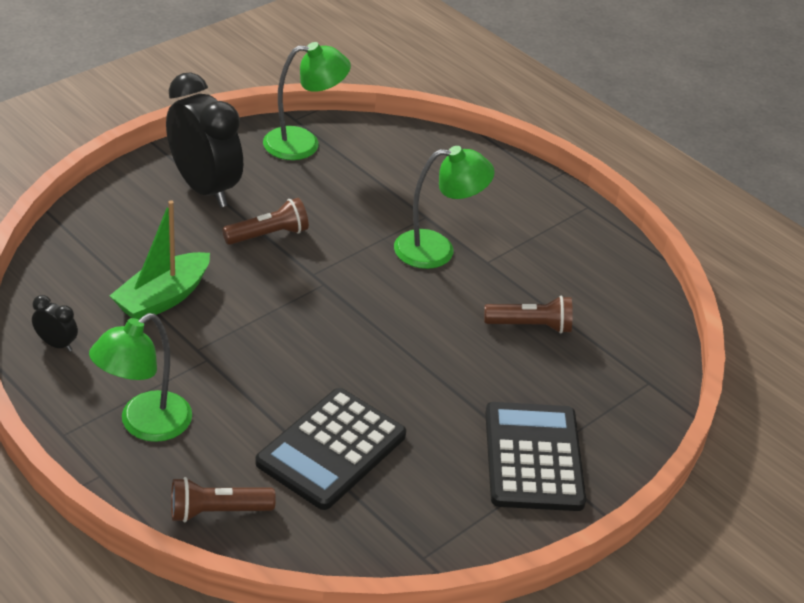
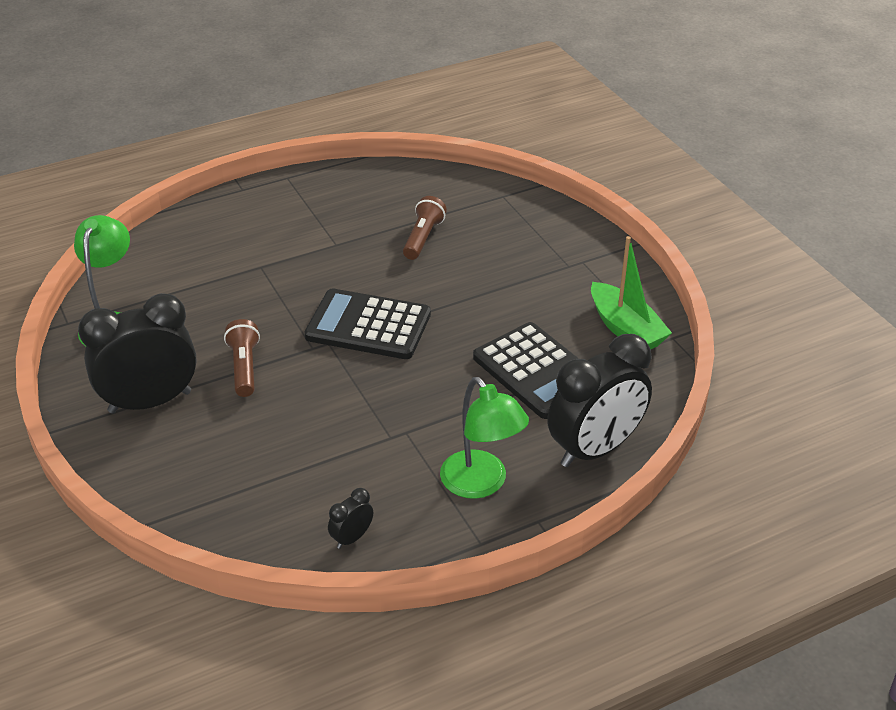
camera: 70 degrees left, 0 degrees up
green boat [110,200,210,320] -> green boat moved to [591,236,672,349]
brown flashlight [171,477,276,522] -> black clock [547,334,652,467]
green lamp [394,146,495,269] -> none
black calculator [485,402,586,511] -> black calculator moved to [304,288,431,359]

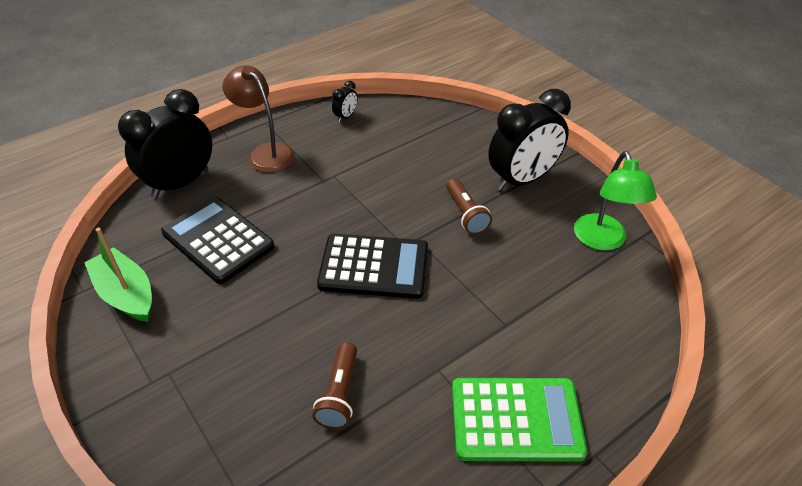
camera: 170 degrees right, 5 degrees up
green lamp [440,377,529,499] -> brown lamp [222,65,295,173]
none -> green calculator [452,378,588,462]

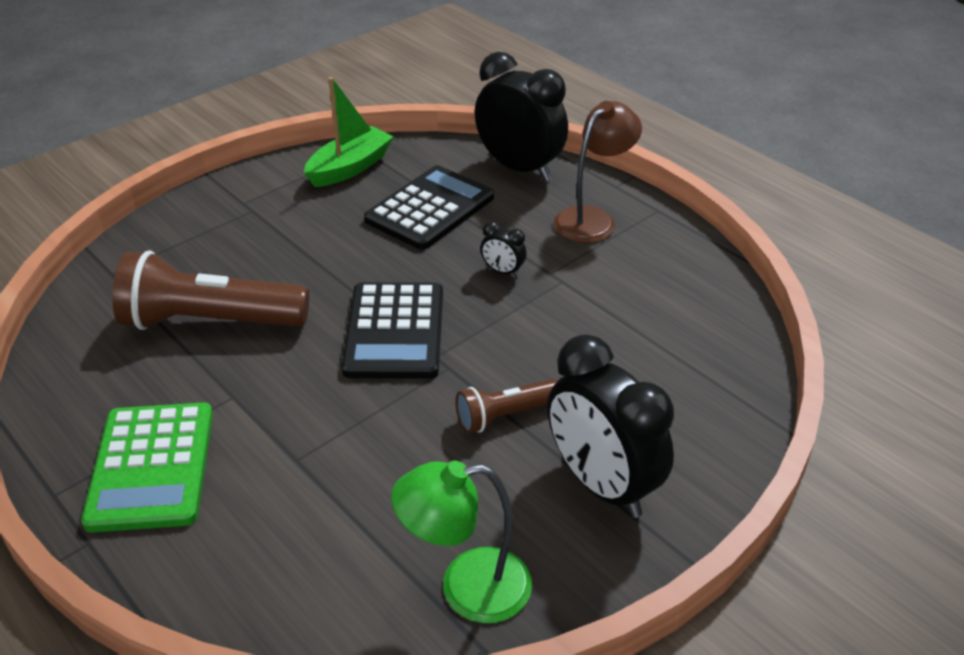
camera: 85 degrees right, 5 degrees down
brown flashlight [312,342,357,429] -> brown flashlight [112,250,309,330], size x1.89
black clock [332,80,358,122] -> black clock moved to [480,221,527,277]

